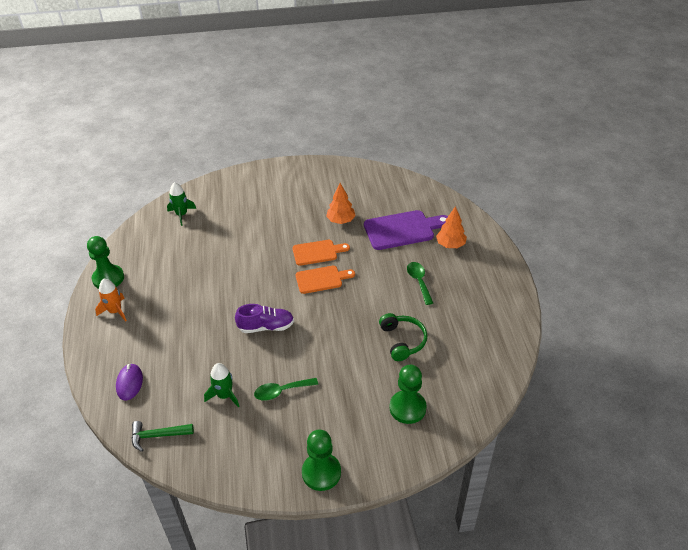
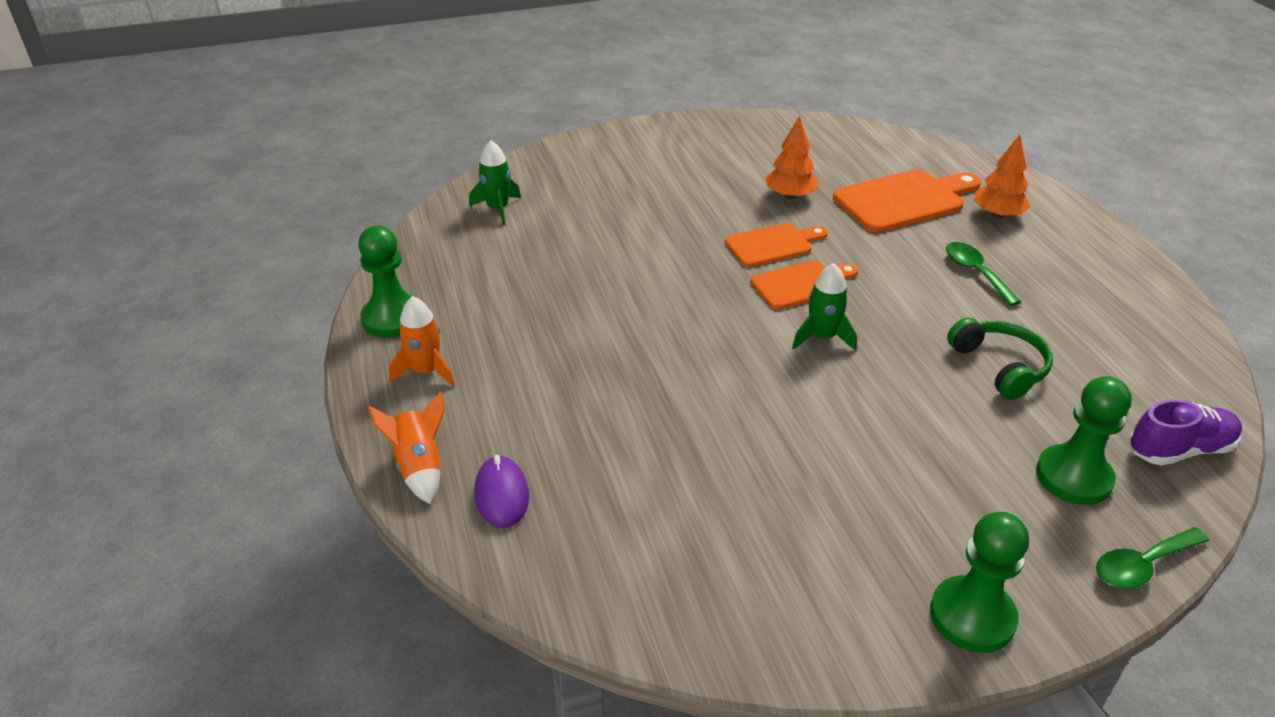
camera: 10 degrees left, 5 degrees down
green hammer [131,421,194,452] -> none
green rocket [204,363,240,408] -> green rocket moved to [792,263,857,351]
purple shoe [235,304,294,333] -> purple shoe moved to [1129,400,1242,466]
green spoon [254,378,318,401] -> green spoon moved to [1096,527,1210,589]
purple cutting board [364,210,448,250] -> orange cutting board [833,169,981,233]
none -> orange rocket [367,392,444,504]

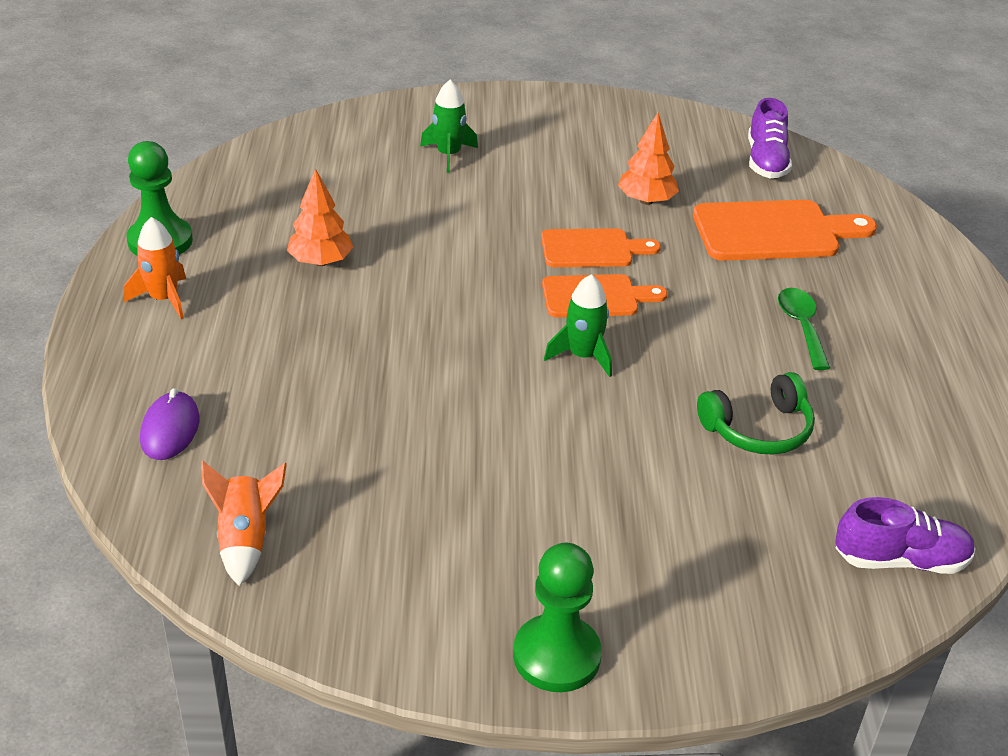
camera: 15 degrees right, 0 degrees up
orange rocket [367,392,444,504] -> orange rocket moved to [201,461,287,586]
green rocket [469,140,521,225] -> green rocket moved to [420,80,478,173]
green headphones [947,317,1053,400] -> green headphones turned 75 degrees clockwise [697,372,815,454]
orange tree [974,135,1030,219] -> orange tree moved to [287,168,353,266]
green pawn [1036,376,1132,505] -> none
green spoon [1096,527,1210,589] -> none
none -> purple shoe [748,98,792,178]

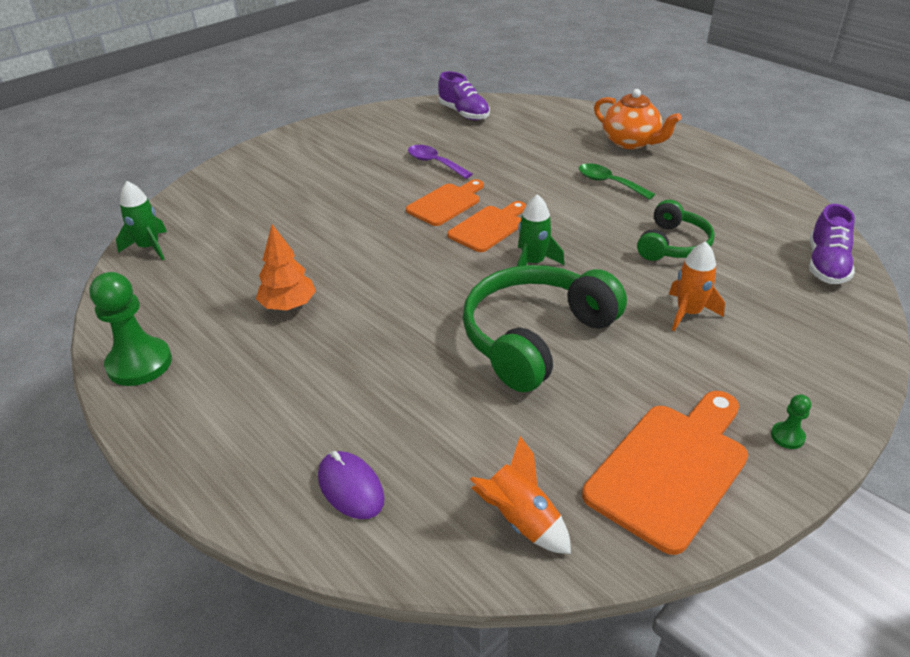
camera: 40 degrees left, 0 degrees up
orange rocket [124,217,186,319] -> orange rocket moved to [669,241,725,331]
green rocket [420,80,478,173] -> green rocket moved to [116,181,167,260]
green pawn [513,543,602,692] -> green pawn [771,394,811,449], size x0.45
orange tree [618,113,679,205] -> purple spoon [408,145,472,179]
orange cutting board [693,200,877,261] -> orange cutting board moved to [582,391,748,555]
purple shoe [835,497,976,574] -> purple shoe turned 150 degrees clockwise [809,204,855,284]
none -> green headphones [463,265,627,392]
none -> orange teapot [594,89,681,149]

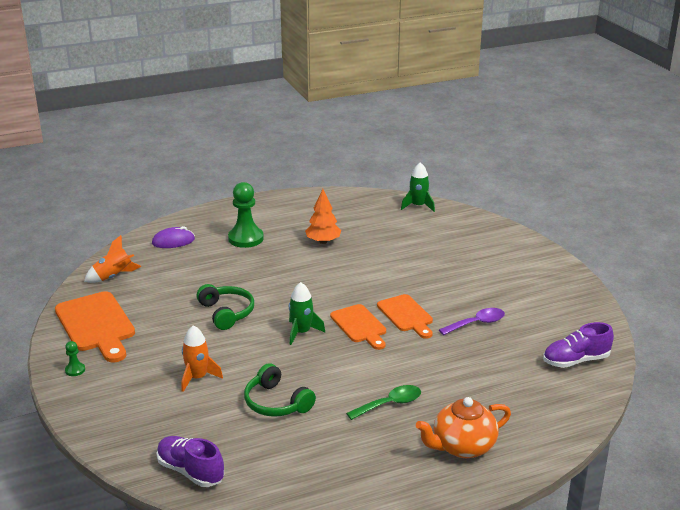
camera: 110 degrees right, 10 degrees down
green pawn [89,272,172,386] -> green pawn moved to [228,182,264,248]
green headphones [463,265,627,392] -> green headphones [197,284,254,330], size x0.59

